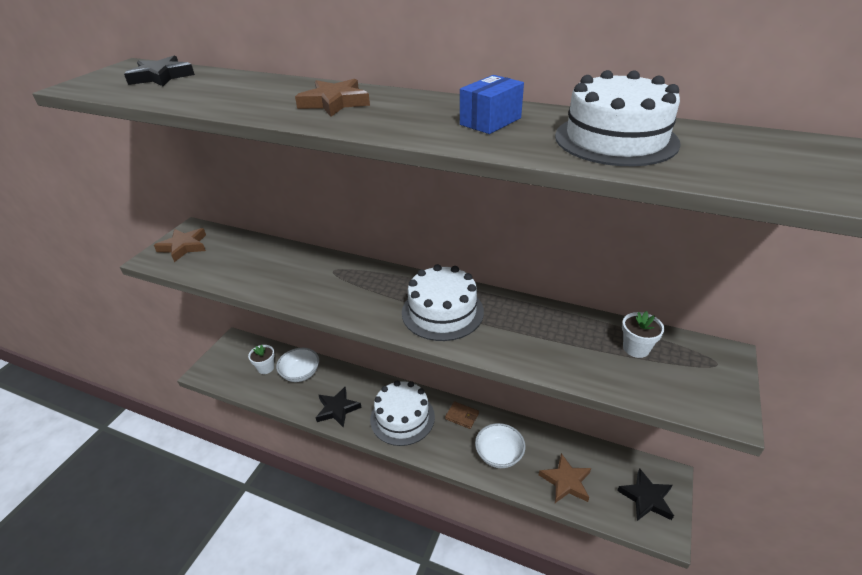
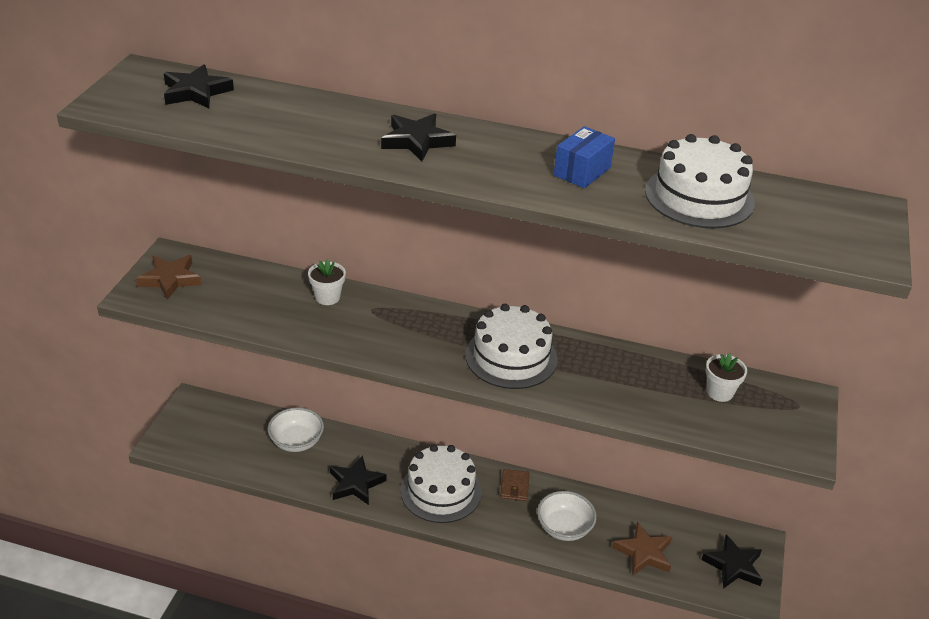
camera: 10 degrees left, 0 degrees up
white flower pot [248,345,275,374] -> white flower pot moved to [308,259,346,305]
brown star [295,79,370,117] -> black star [381,113,456,161]
brown wallet [445,401,479,429] -> brown wallet turned 75 degrees clockwise [500,469,529,501]

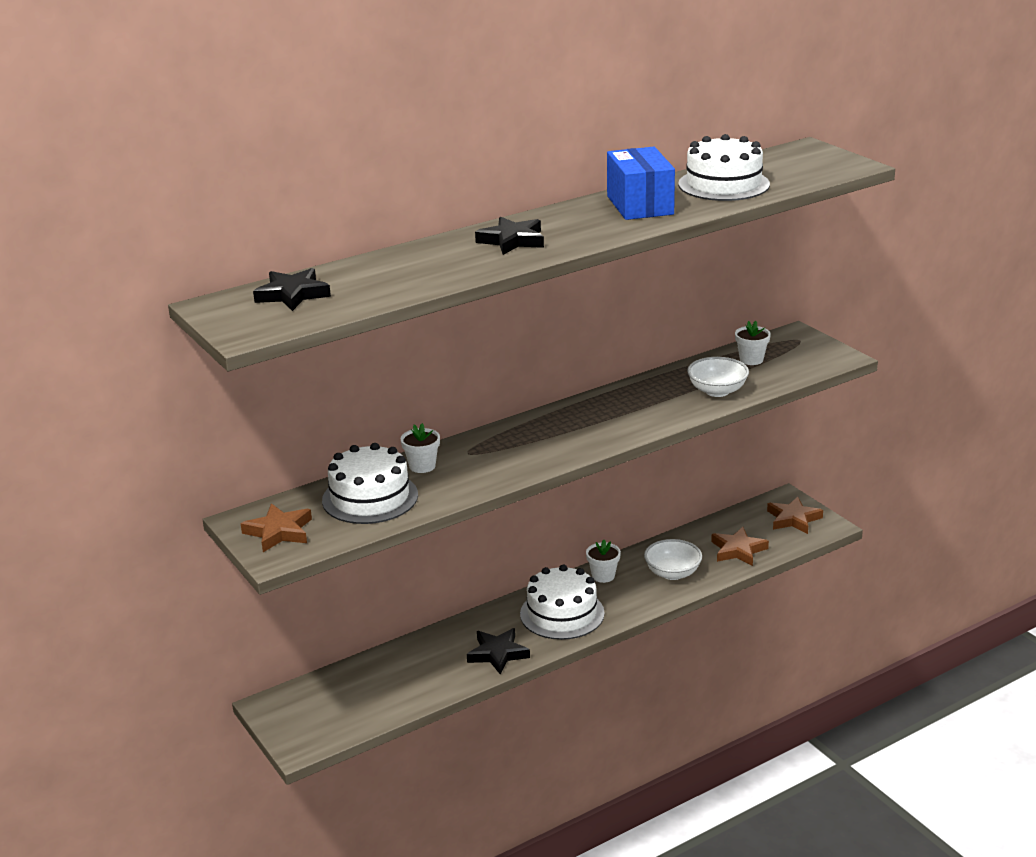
camera: 45 degrees left, 10 degrees down
white bowl [268,408,324,452] -> white bowl moved to [687,357,749,397]
white cake [465,304,558,389] -> white cake moved to [322,443,418,524]
brown wallet [500,469,529,501] -> white flower pot [586,540,621,583]
blue box [554,126,615,188] -> blue box [607,147,675,220], size x1.56
black star [701,534,763,589] -> brown star [767,497,823,534]

